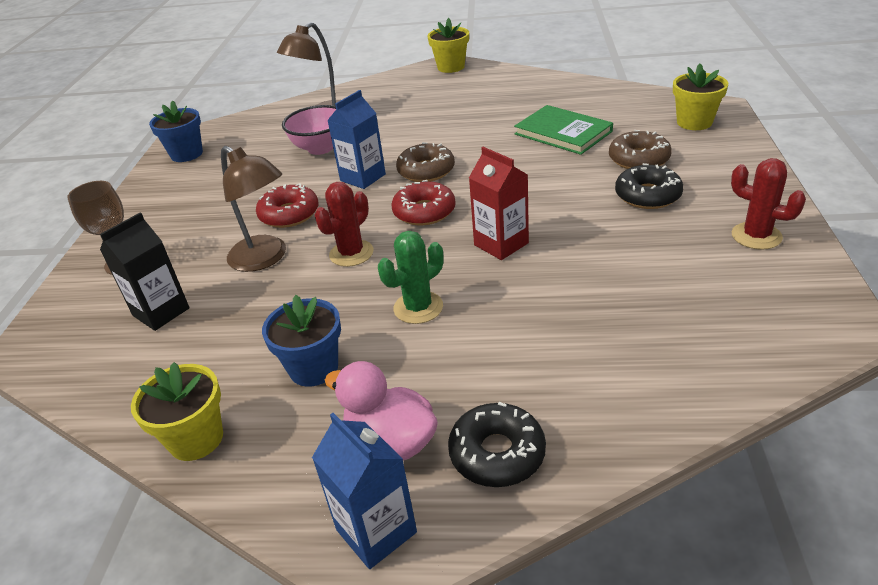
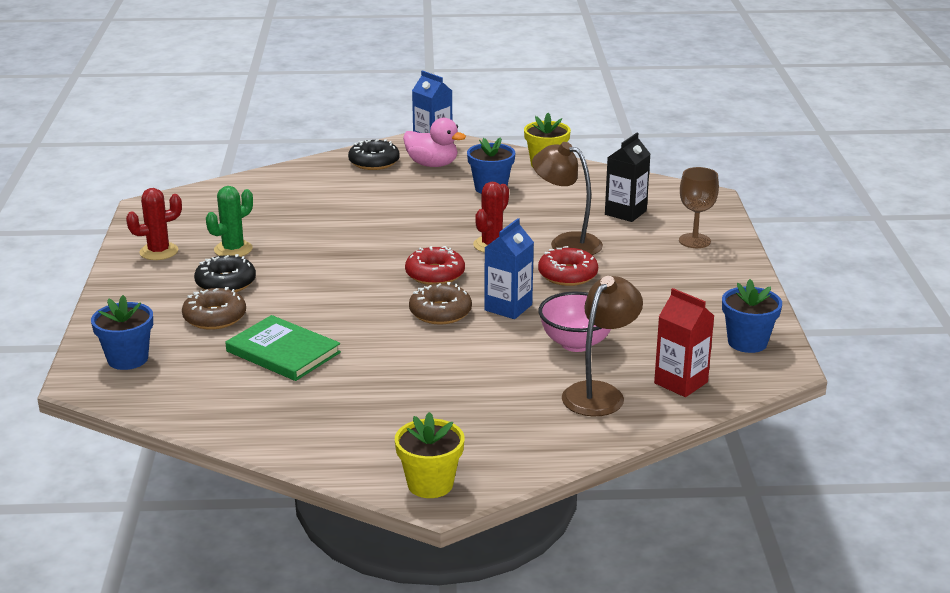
camera: 170 degrees right, 10 degrees down
green cactus [378,231,444,324] -> green cactus moved to [206,186,253,257]
red carton [469,147,529,260] -> red carton moved to [654,288,714,397]
yellow flower pot [673,64,728,130] -> blue flower pot [91,295,153,370]
red cactus [731,158,806,250] -> red cactus turned 60 degrees counterclockwise [126,188,182,260]

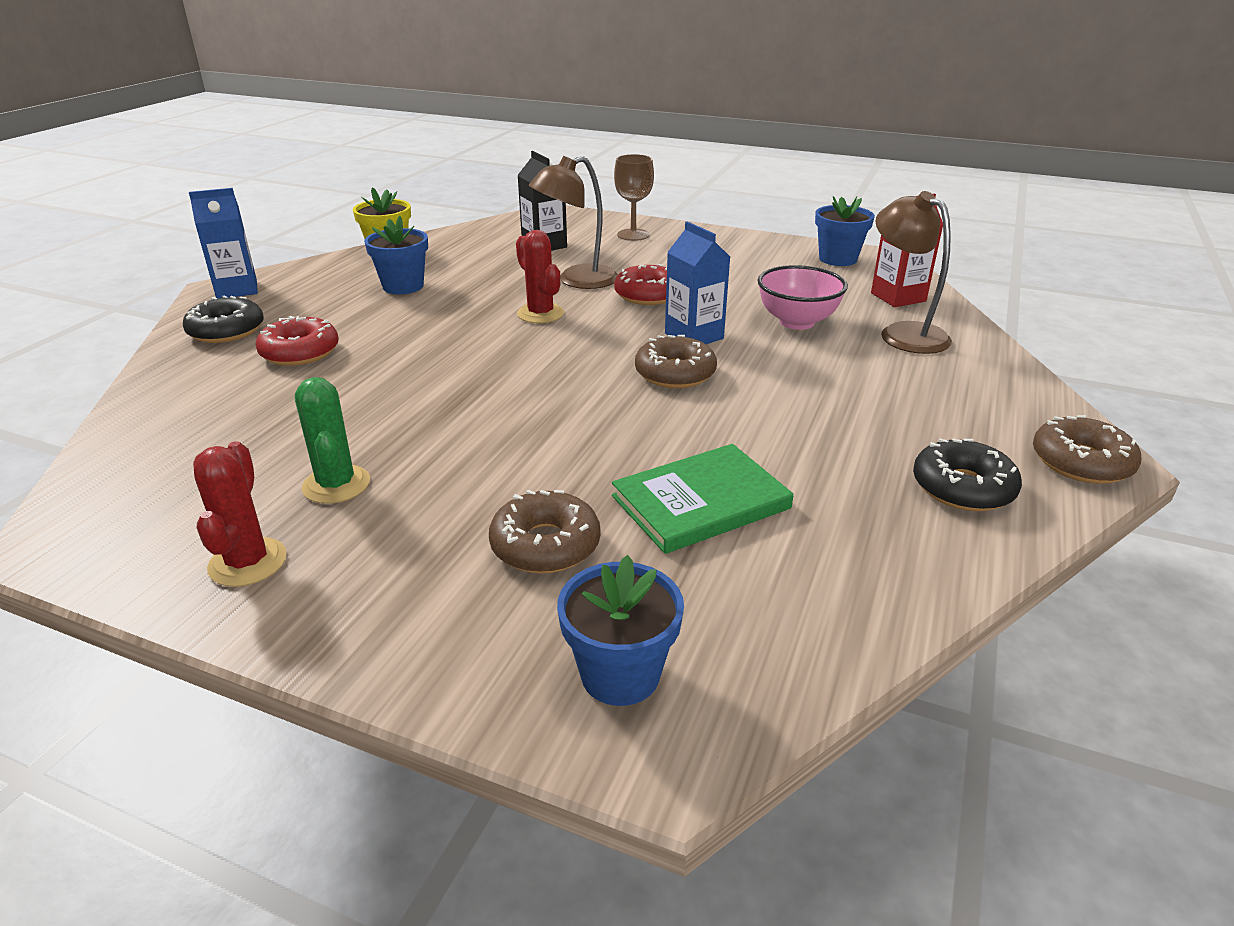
camera: 65 degrees left, 5 degrees up
black donut [194,254,256,292] -> black donut moved to [913,439,1022,511]
yellow flower pot [395,412,464,498] -> brown donut [1033,415,1141,484]
pink duck [403,118,466,167] -> none
red donut [405,246,465,285] -> red donut moved to [256,316,339,366]

